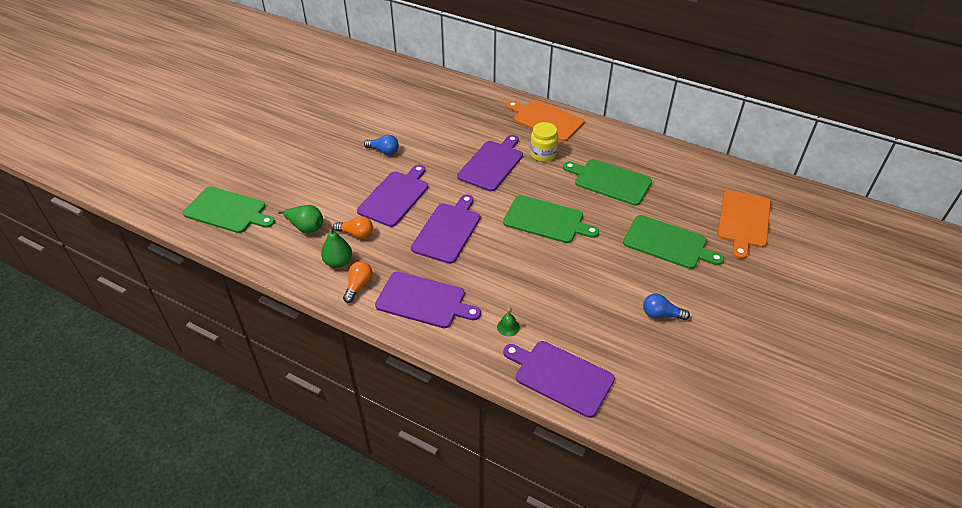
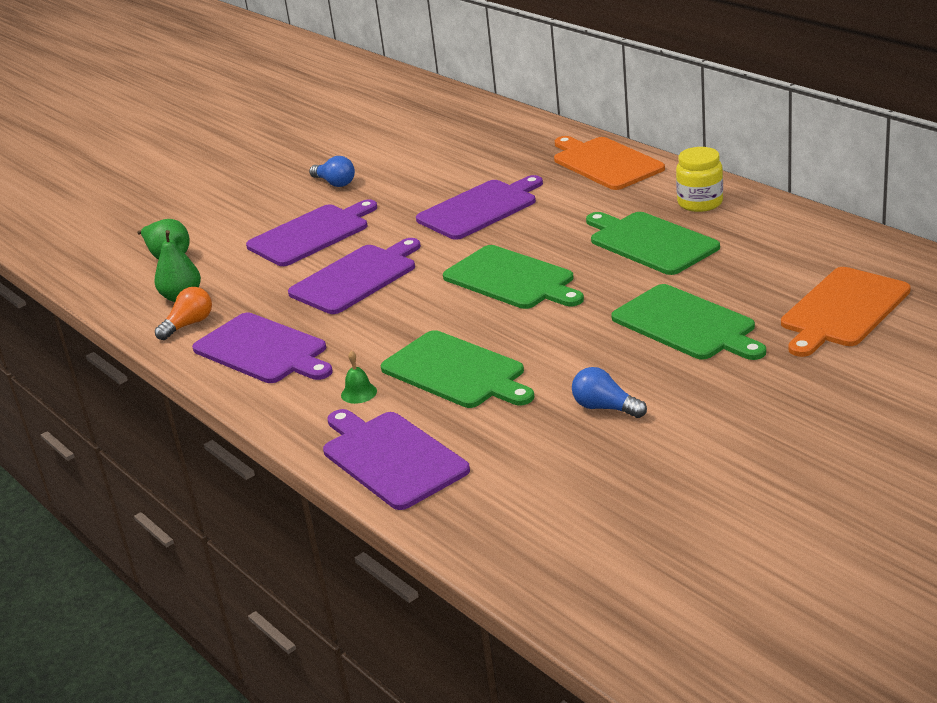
camera: 25 degrees right, 15 degrees down
green cutting board [183,186,275,233] -> green cutting board moved to [381,330,534,408]
orange light bulb [333,216,373,239] -> none
yellow jar [530,122,558,162] -> yellow jar moved to [676,147,723,212]

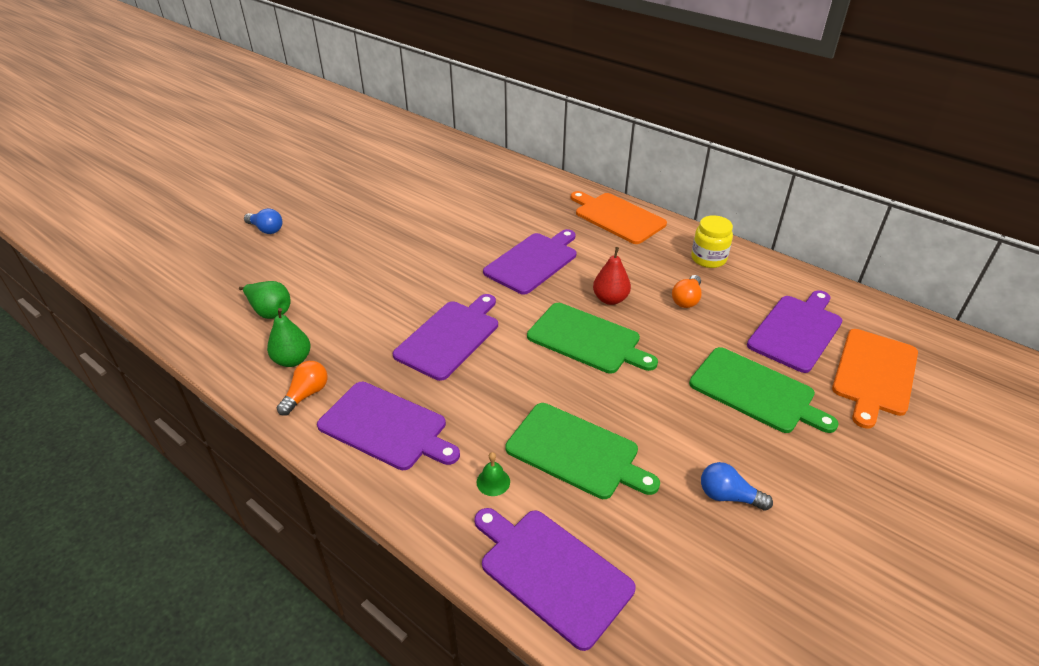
camera: 15 degrees left, 10 degrees up
purple cutting board [246,199,377,266] -> purple cutting board moved to [747,290,842,373]
blue light bulb [309,156,355,187] -> blue light bulb moved to [244,208,282,234]
green cutting board [586,212,720,275] -> orange light bulb [672,275,702,308]
none -> red pear [593,247,631,305]

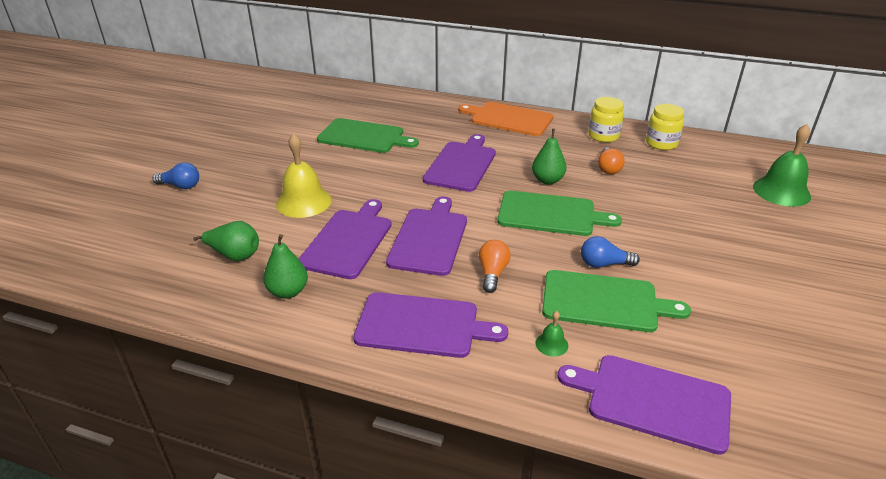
camera: 20 degrees left, 5 degrees down
orange light bulb [277,361,328,416] -> orange light bulb moved to [479,240,511,293]
red pear [593,247,631,305] -> green pear [532,129,567,185]
green cutting board [689,347,839,433] -> green cutting board moved to [317,118,419,153]
blue light bulb [701,462,773,511] -> blue light bulb moved to [581,236,640,268]
purple cutting board [747,290,842,373] -> purple cutting board moved to [299,199,392,279]
orange cutting board [832,329,918,429] -> green bell [753,124,811,207]
none -> yellow bell [276,133,332,218]
none -> yellow jar [646,104,684,150]

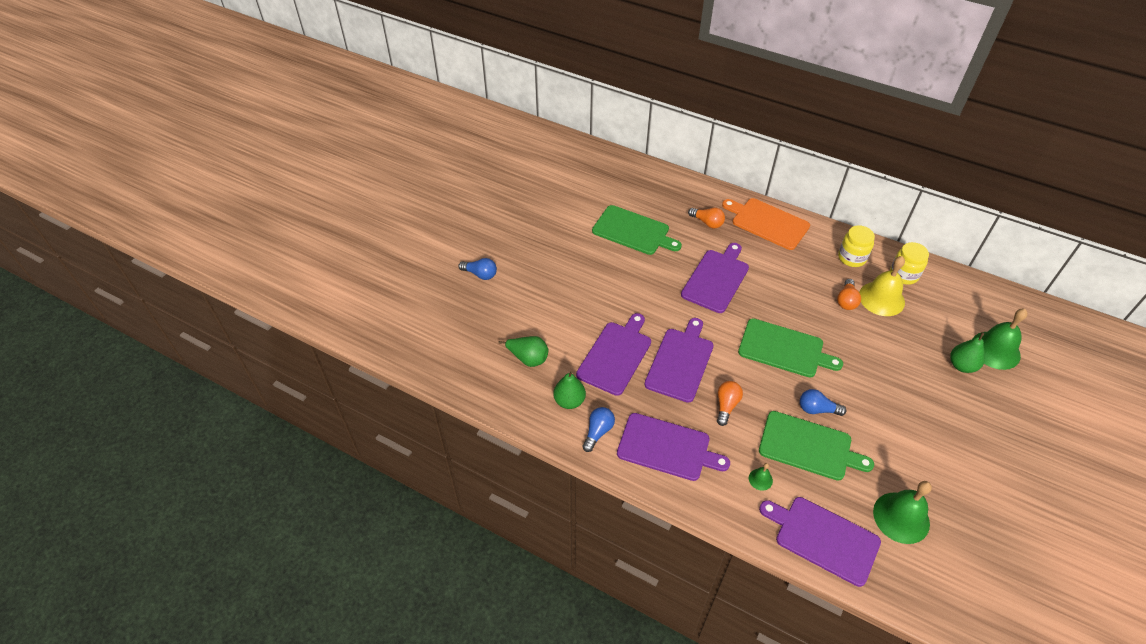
camera: 10 degrees right, 15 degrees up
yellow bell [276,133,332,218] -> yellow bell moved to [859,256,905,316]
green pear [532,129,567,185] -> green pear moved to [950,332,985,373]
none -> blue light bulb [582,407,615,452]
none -> orange light bulb [688,208,725,229]
none -> green bell [873,481,932,544]

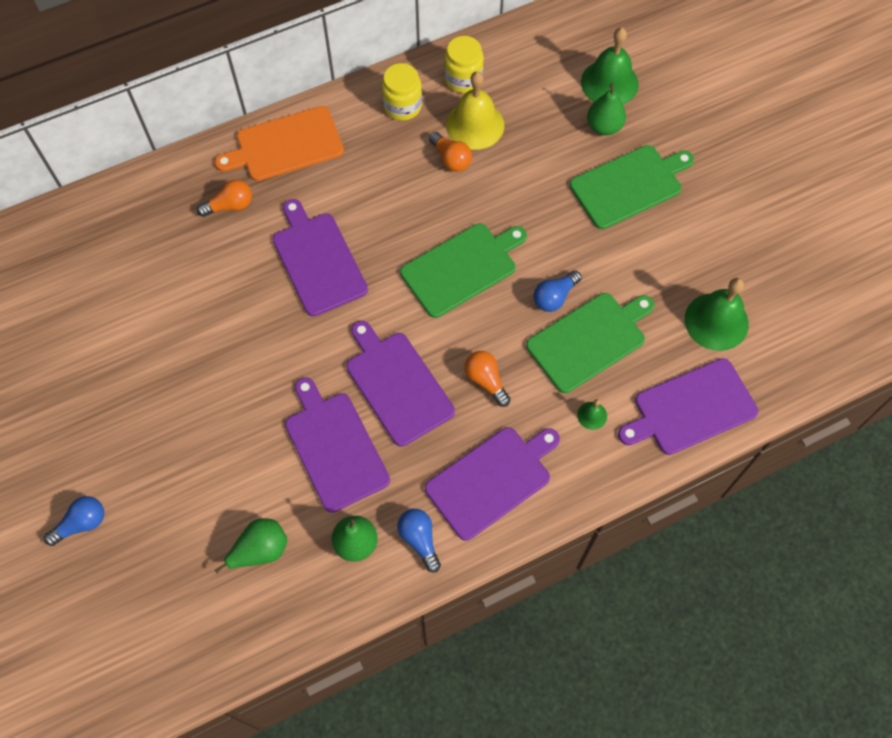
camera: 55 degrees left, 15 degrees up
green cutting board [592,205,682,255] -> green cutting board moved to [570,145,694,229]

